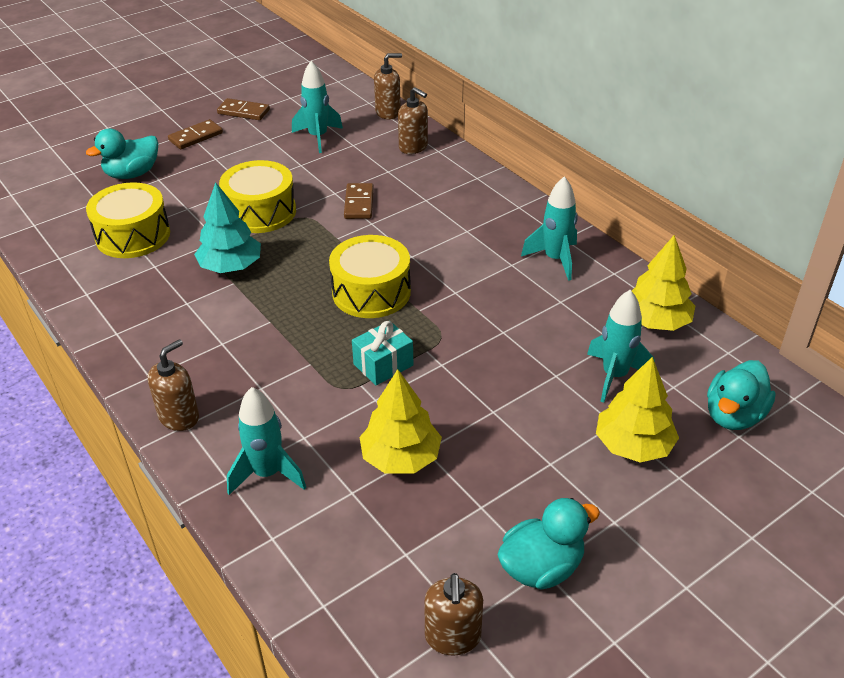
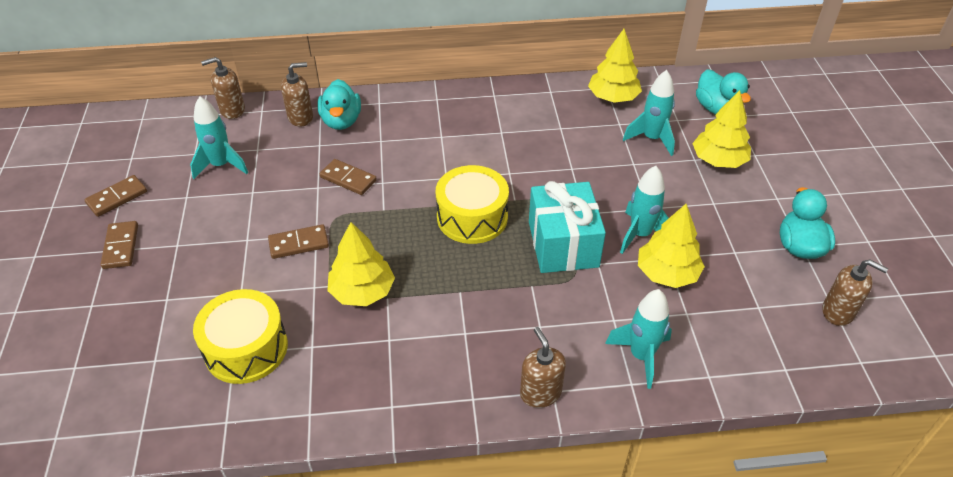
camera: 60 degrees left, 5 degrees up
turquoise duck [86,128,158,179] -> turquoise duck moved to [317,79,361,130]
turquoise tree [194,182,261,273] -> yellow tree [327,222,395,306]
yellow drum [219,160,296,233] -> brown domino [268,224,329,259]
turquoise gift [352,321,413,386] -> turquoise gift [529,181,606,273], size x1.75
brown soap dispenser [374,53,402,119] -> brown soap dispenser turned 120 degrees counterclockwise [201,57,245,119]
turquoise rocket [521,176,578,281] -> turquoise rocket moved to [620,166,669,254]

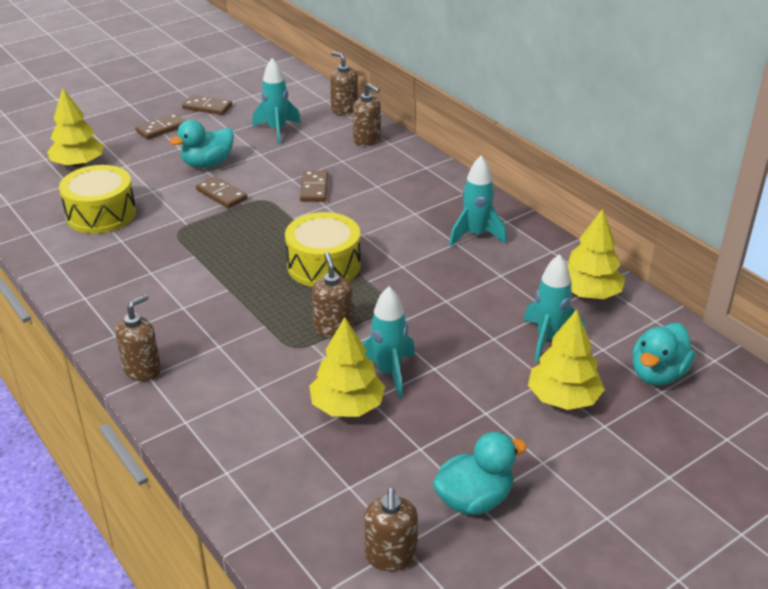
camera: 60 degrees right, 10 degrees down
turquoise duck [317,79,361,130] -> turquoise duck moved to [169,120,234,168]
yellow tree [327,222,395,306] -> yellow tree moved to [47,88,104,167]
turquoise gift [529,181,606,273] -> brown soap dispenser [312,252,353,337]
turquoise rocket [605,289,672,389] -> turquoise rocket moved to [449,156,507,246]

